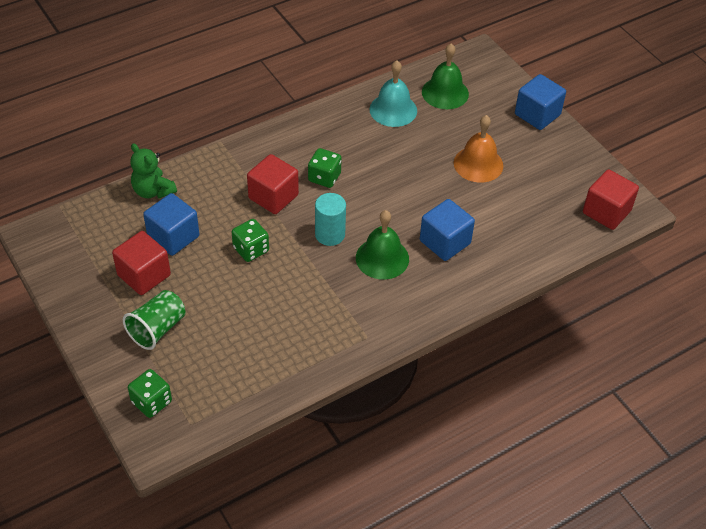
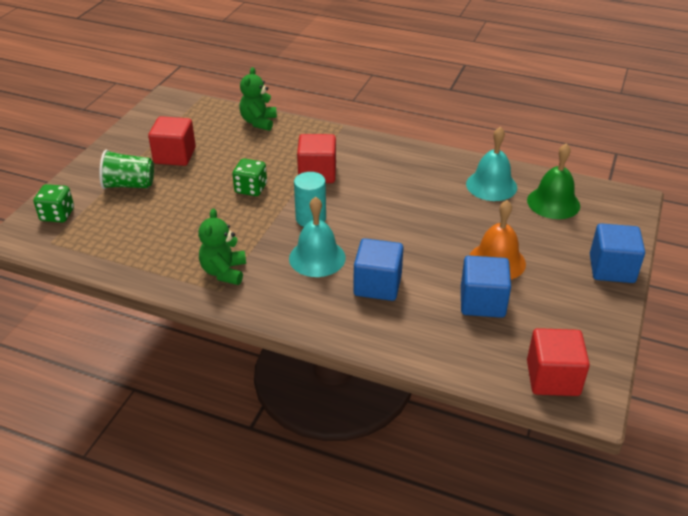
camera: 55 degrees right, 10 degrees down
blue cube [143,193,199,256] -> blue cube moved to [461,256,511,318]
green dice [308,148,341,188] -> none
green bell [356,210,409,280] -> turquoise bell [289,196,346,277]
none -> green teddy bear [198,209,246,285]

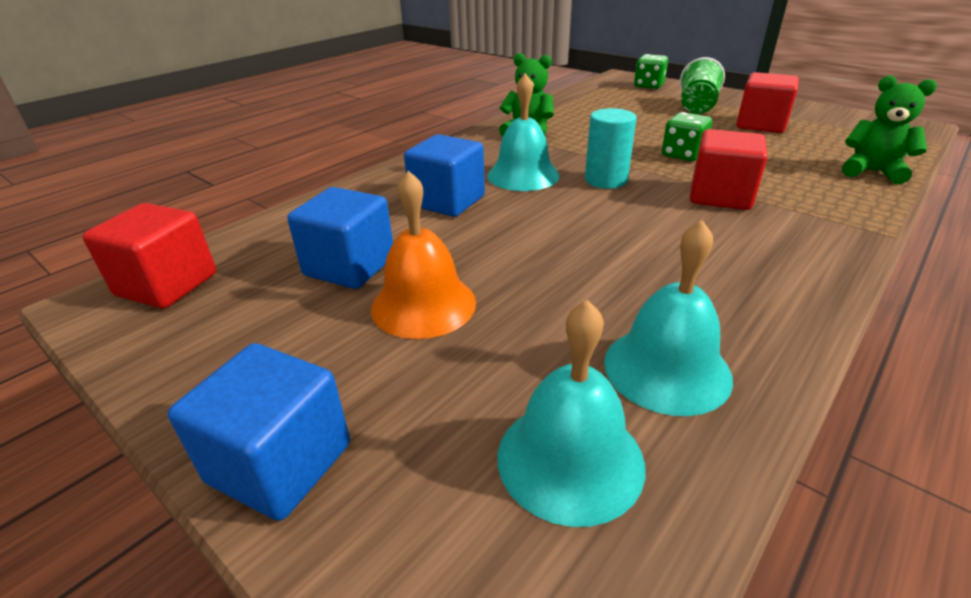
camera: 110 degrees right, 5 degrees down
green bell [527,143,580,219] -> turquoise bell [497,300,646,527]

